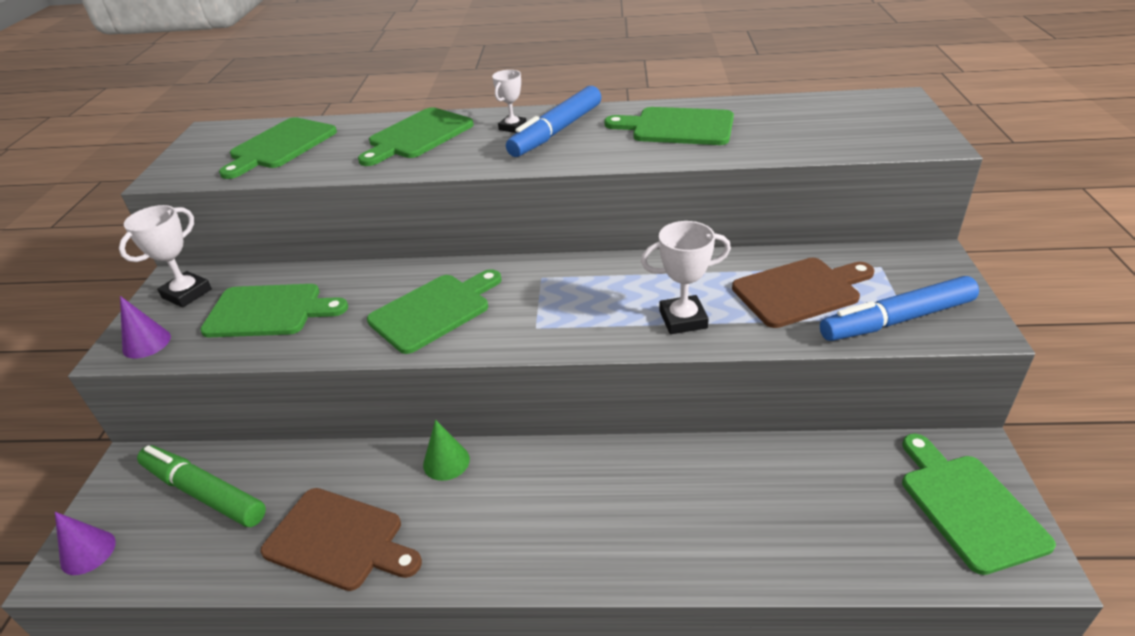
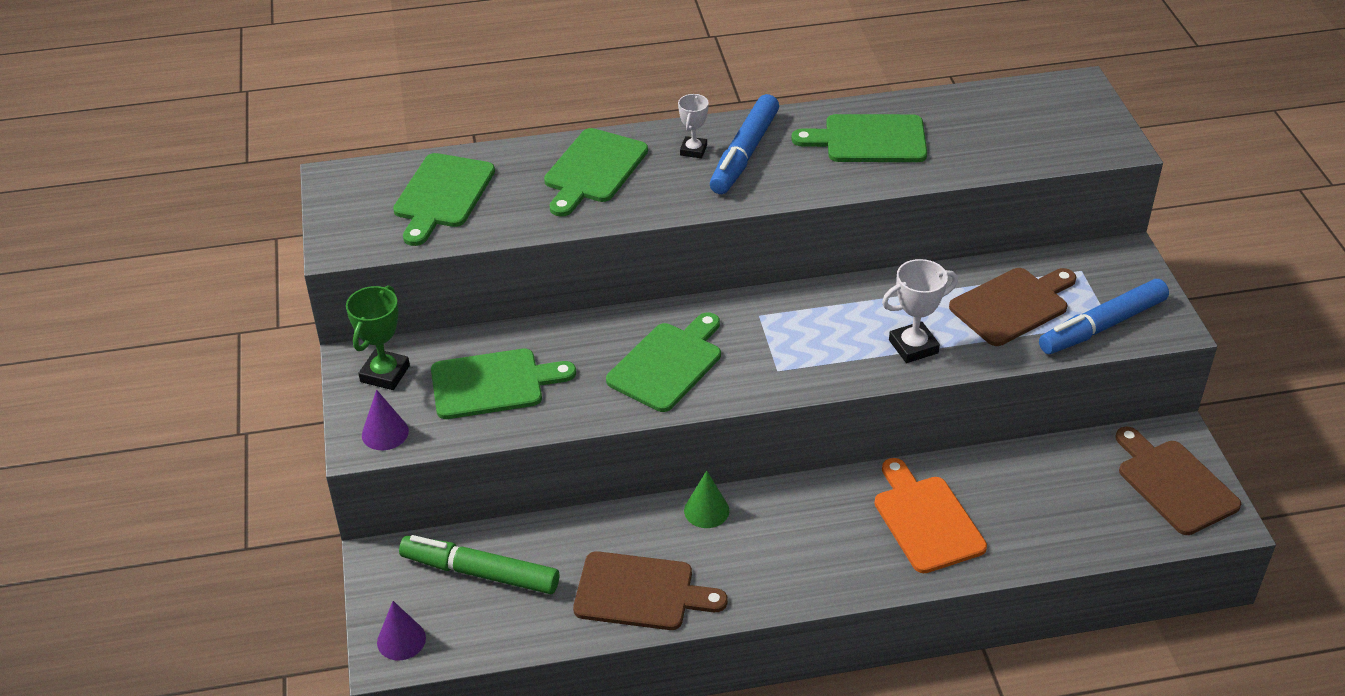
camera: 15 degrees left, 5 degrees up
white trophy [119,205,212,308] -> green trophy [346,285,410,390]
green cutting board [902,434,1056,575] -> brown cutting board [1115,427,1241,535]
none -> orange cutting board [874,458,987,573]

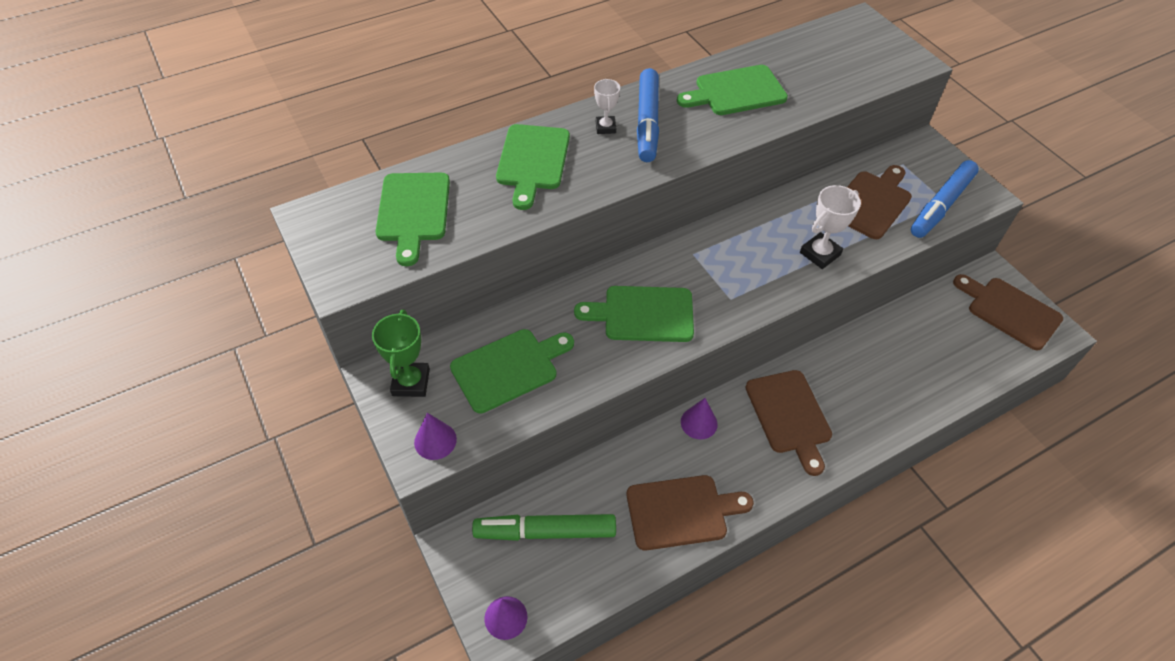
camera: 20 degrees left, 10 degrees up
green cutting board [606,312,721,412] -> green cutting board turned 105 degrees counterclockwise [574,286,694,342]
green cone [684,471,729,528] -> purple cone [681,398,718,440]
orange cutting board [874,458,987,573] -> none
none -> brown cutting board [745,370,832,476]

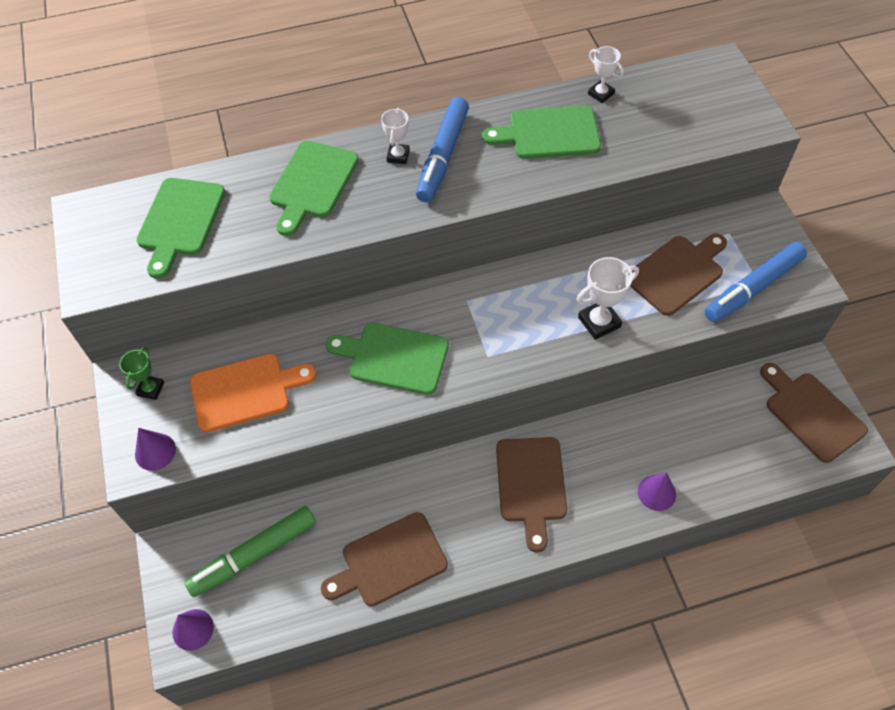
camera: 15 degrees right, 5 degrees up
green trophy [372,309,430,397] -> green trophy [119,346,164,400], size x0.64
green cutting board [450,329,574,413] -> orange cutting board [190,354,316,432]
green marker [472,514,616,541] -> green marker turned 45 degrees counterclockwise [185,506,316,597]
brown cutting board [626,475,754,551] -> brown cutting board turned 150 degrees clockwise [321,512,448,607]
purple cone [681,398,718,440] -> purple cone moved to [638,472,676,511]
none -> white trophy [588,46,624,103]

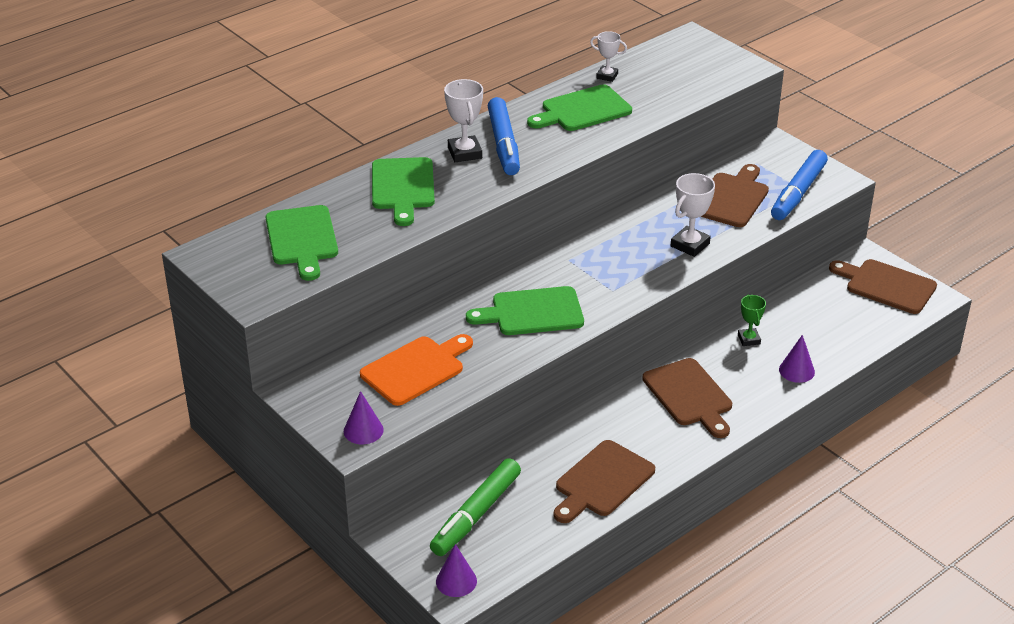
camera: 25 degrees left, 20 degrees down
green trophy [119,346,164,400] -> green trophy moved to [738,294,766,346]
white trophy [381,108,410,164] -> white trophy [444,79,483,162], size x1.55

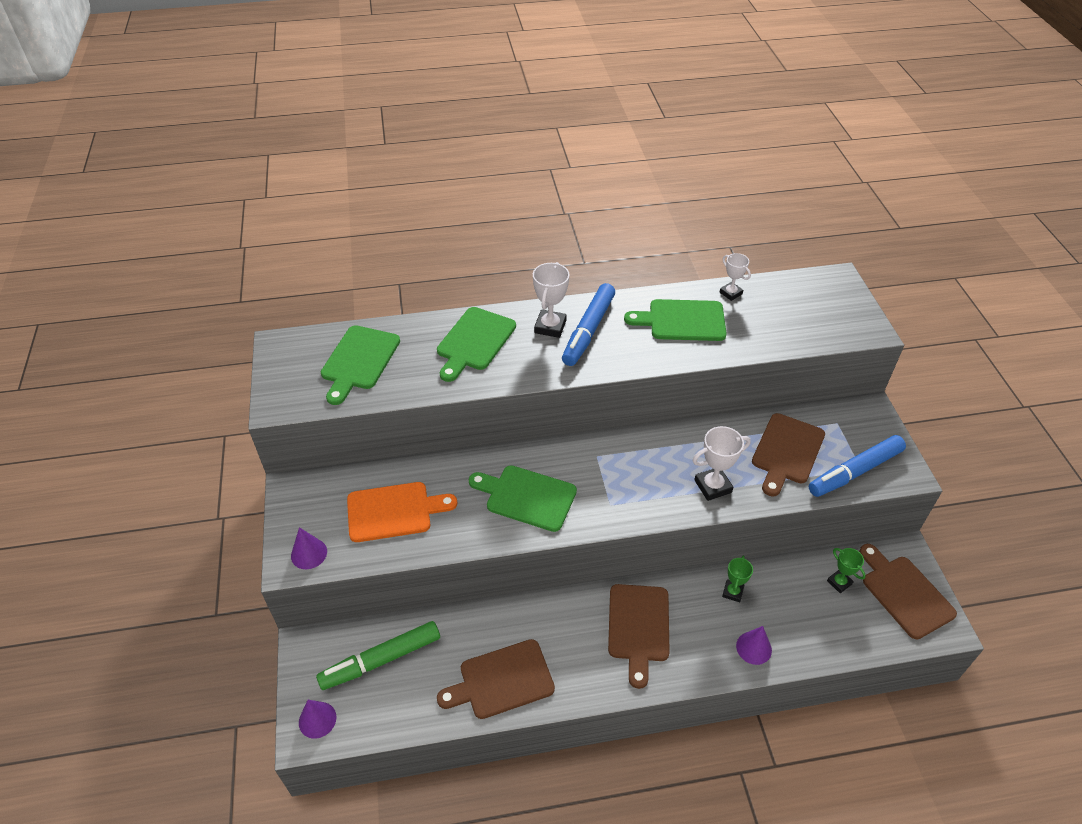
camera: 30 degrees right, 10 degrees up
brown cutting board [701,164,769,227] -> brown cutting board turned 150 degrees clockwise [752,413,825,497]
none -> green trophy [827,548,866,593]

